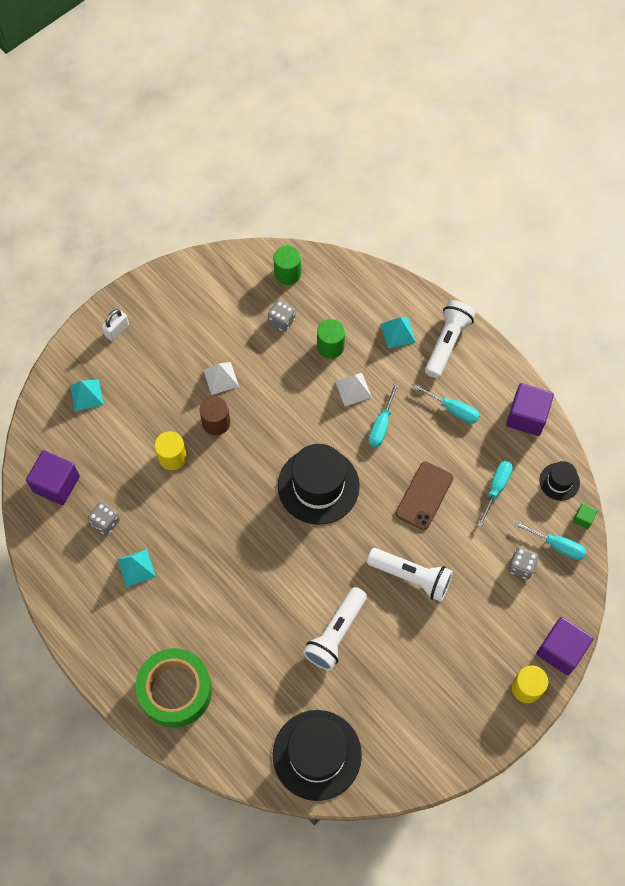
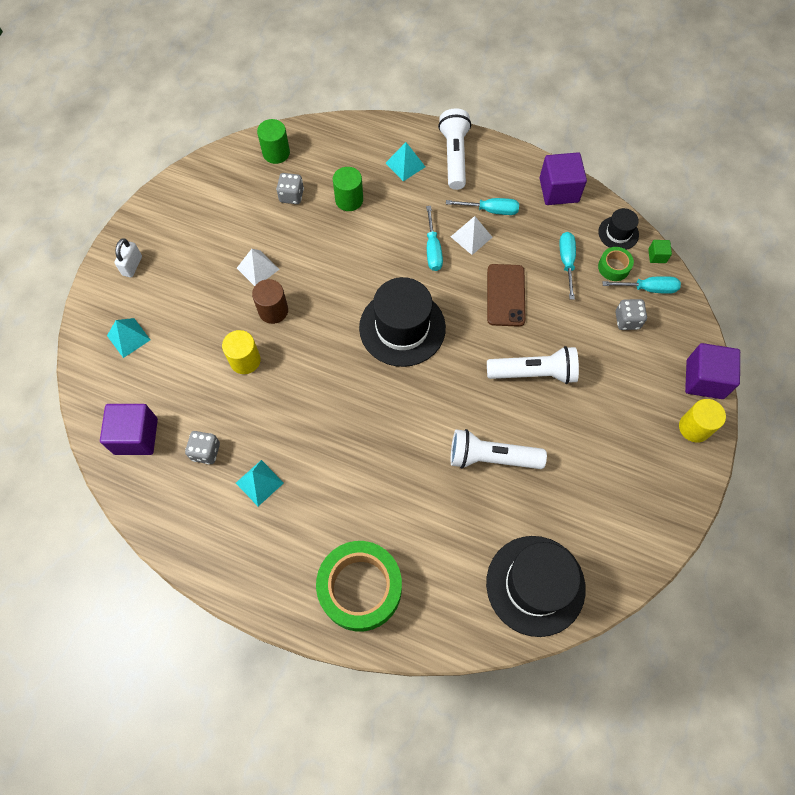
camera: 25 degrees left, 0 degrees up
white flashlight [303,587,367,671] -> white flashlight turned 90 degrees clockwise [451,429,547,469]
white pyramid [335,373,372,406] -> white pyramid moved to [451,216,492,255]
none -> green tape [598,247,634,281]

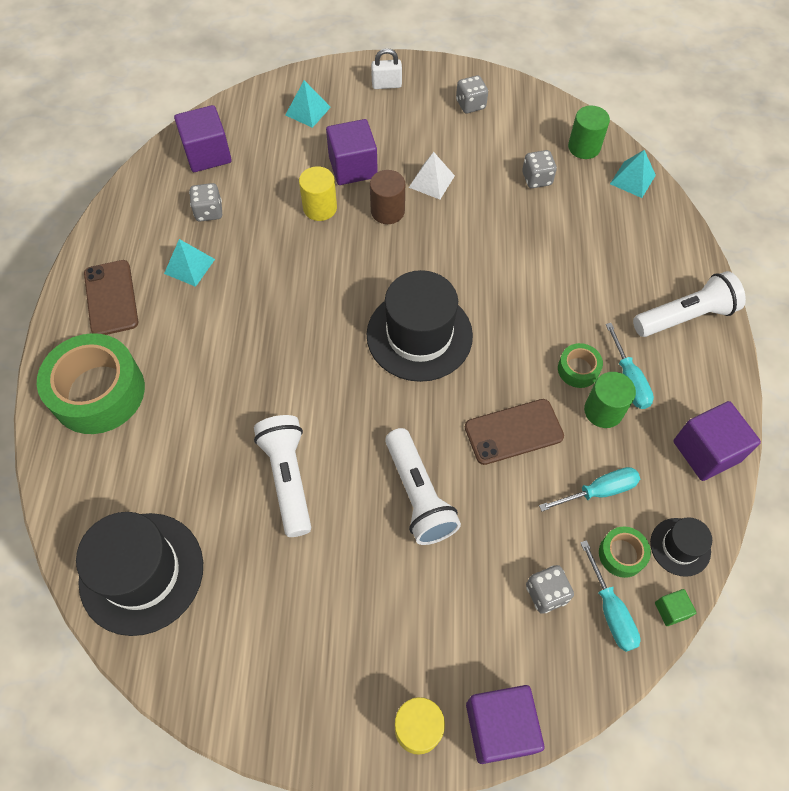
camera: 70 degrees right, 5 degrees down
green cylinder [333,167,363,211] -> green cylinder moved to [584,372,636,428]
turquoise pyramid [386,142,425,181] -> turquoise pyramid moved to [610,150,656,198]
turquoise screwdriver [426,206,443,271] -> none
white pyramid [451,216,492,255] -> green tape [558,343,603,388]
none -> brown phone [84,260,138,335]
none -> purple cube [326,119,378,185]
none -> grey dice [456,75,488,113]

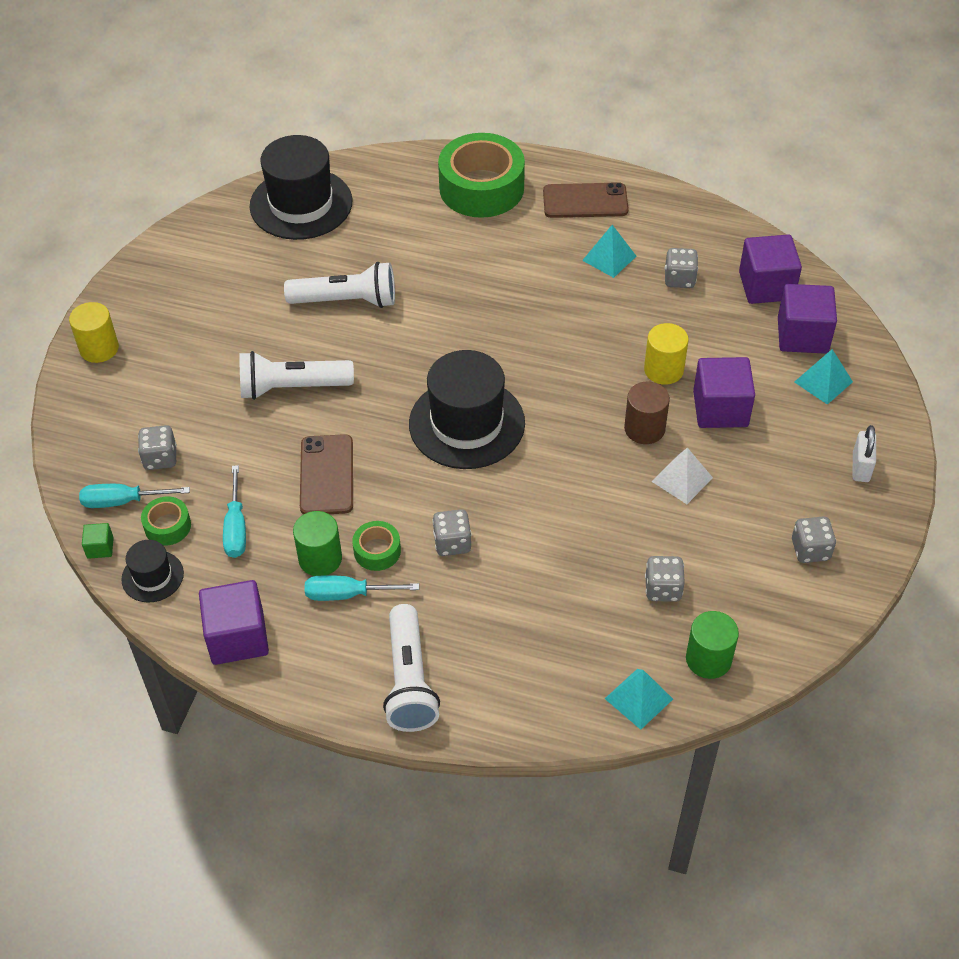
camera: 105 degrees right, 10 degrees down
purple cube [466,685,544,764] -> purple cube moved to [778,284,837,354]
none -> grey dice [432,509,471,556]

